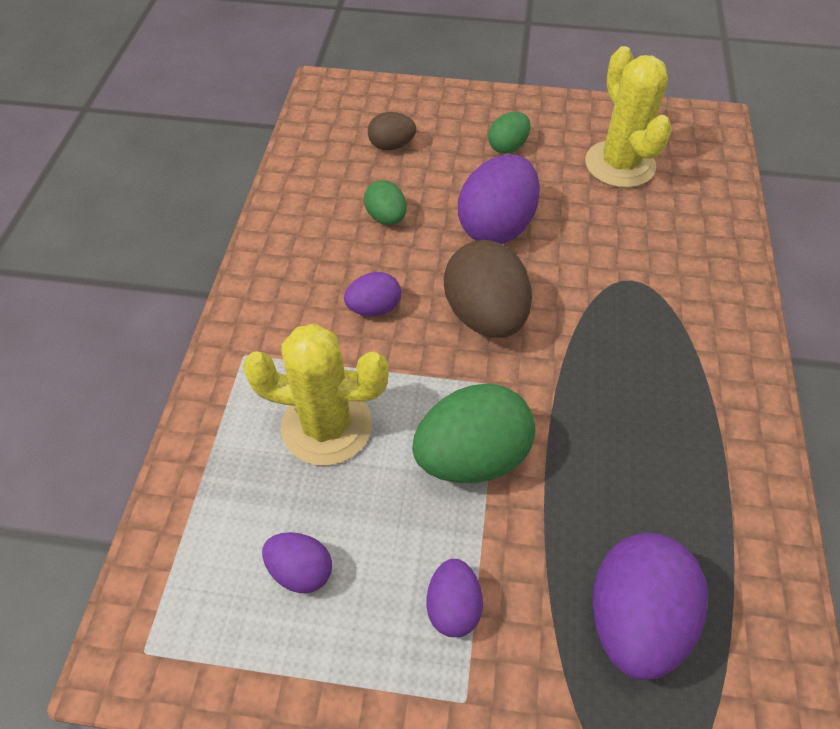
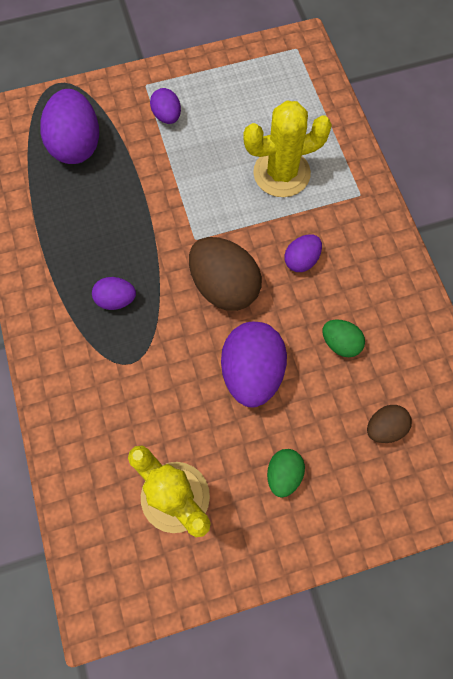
camera: 155 degrees right, 15 degrees up
purple egg [262,532,332,593] -> purple egg moved to [92,277,136,310]
green egg [412,383,535,483] -> none

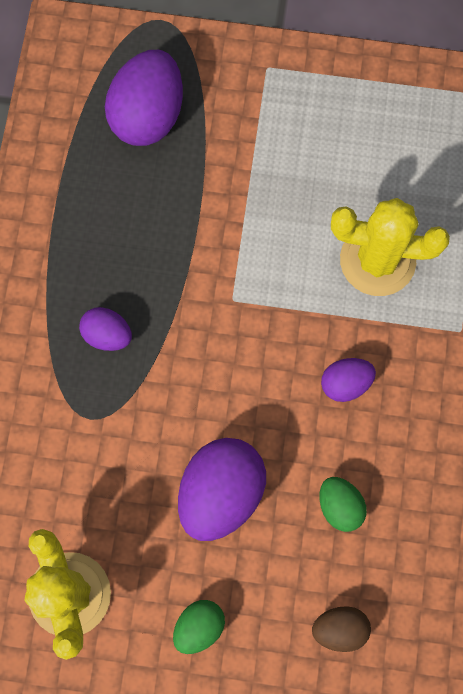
camera: 25 degrees right, 5 degrees up
purple egg [150,88,181,124] -> none
brown egg [189,237,262,311] -> none

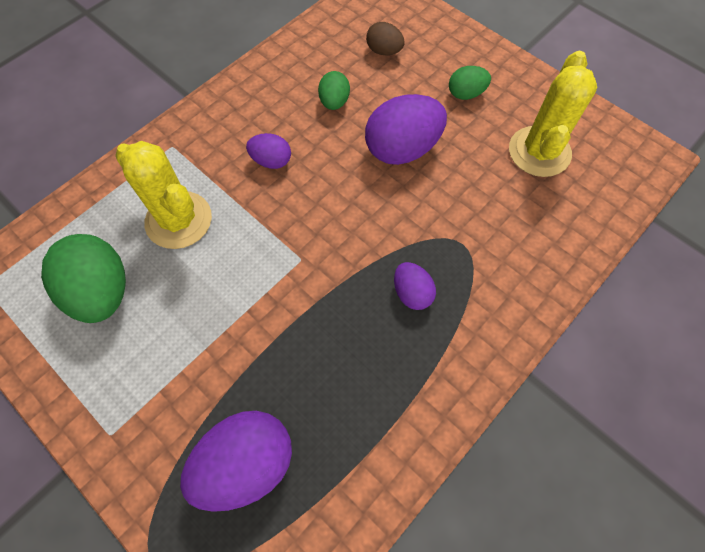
camera: 145 degrees left, 10 degrees down
none -> green egg [41,234,126,323]

